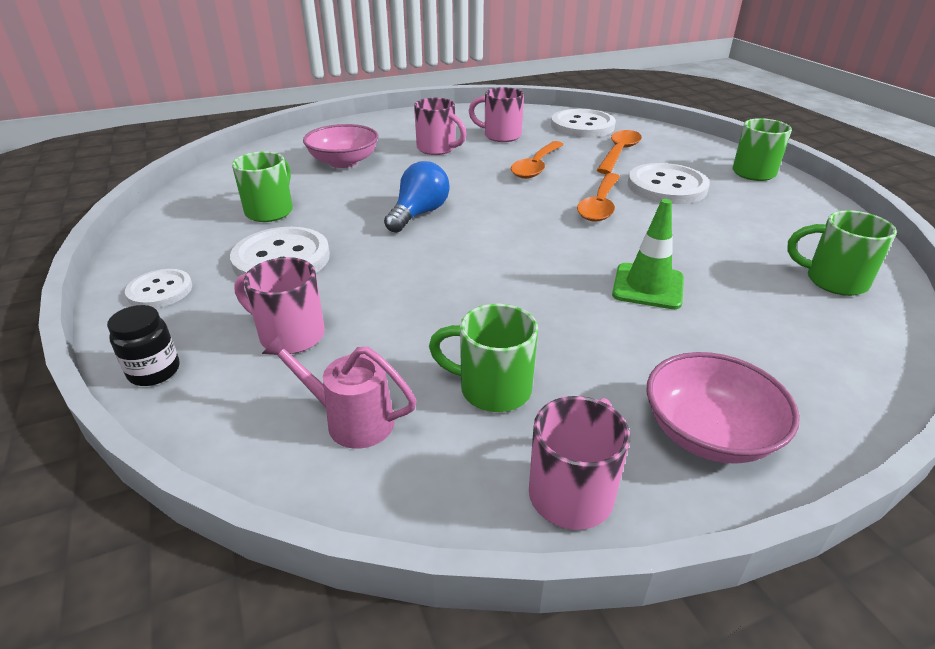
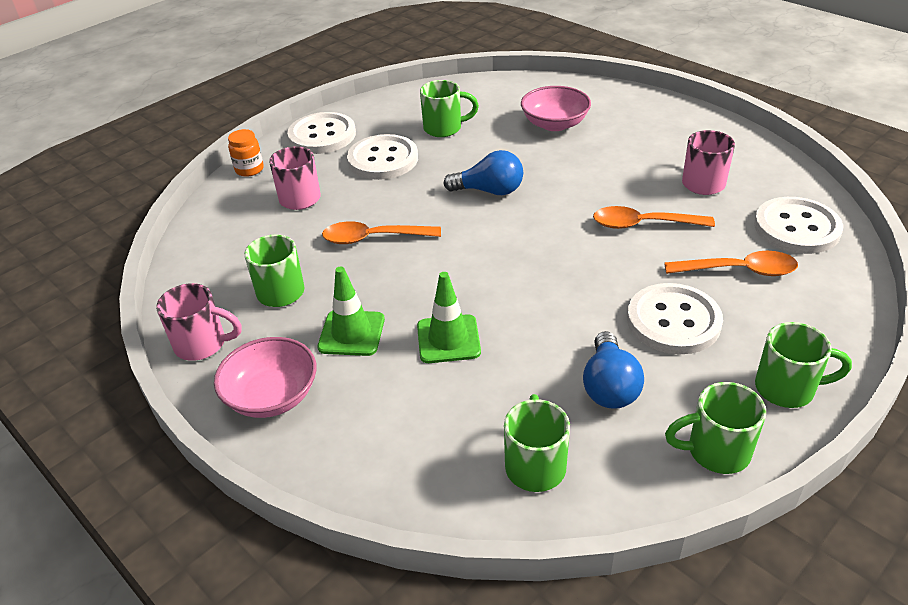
camera: 70 degrees right, 5 degrees up
black jar [107,305,180,386] -> orange jar [228,129,264,177]
white button [125,269,192,308] -> white button [287,112,356,154], size x1.68
pink watering can [262,333,417,449] -> none
pink mug [414,98,467,155] -> none
orange spoon [577,173,620,222] -> orange spoon moved to [322,221,441,244]
none -> green traffic cone [318,267,385,356]
none -> blue light bulb [583,331,644,409]
none -> green mug [665,382,766,474]

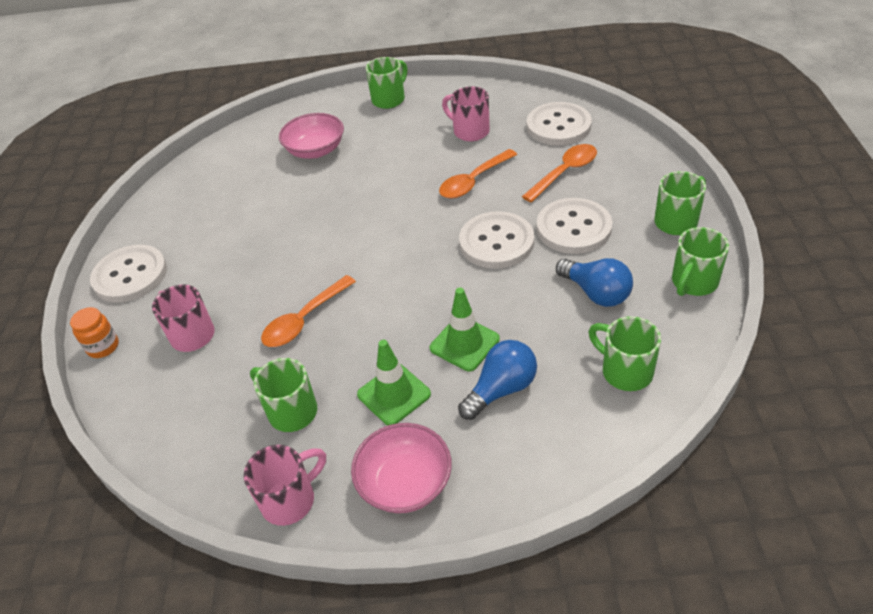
camera: 45 degrees left, 5 degrees up
white button [347,134,418,180] -> white button moved to [459,211,534,269]
green mug [420,80,479,137] -> green mug moved to [366,57,407,109]
blue light bulb [443,150,523,195] -> blue light bulb moved to [458,340,537,420]

